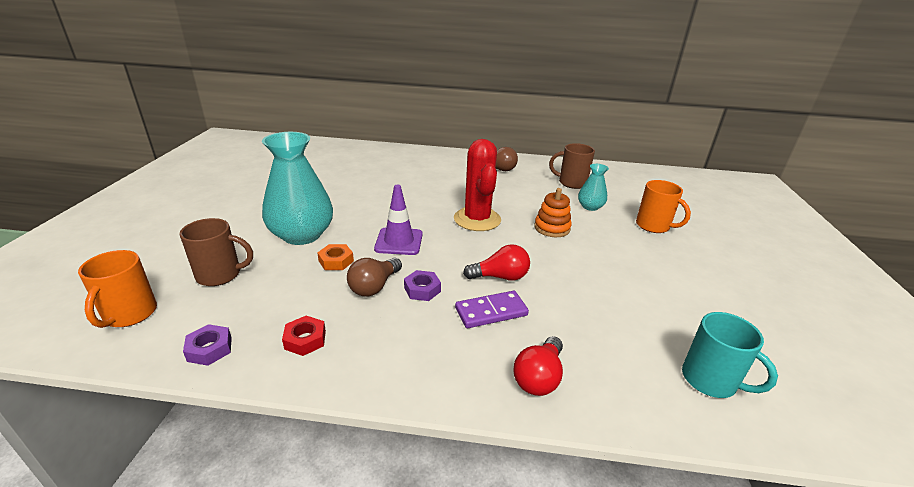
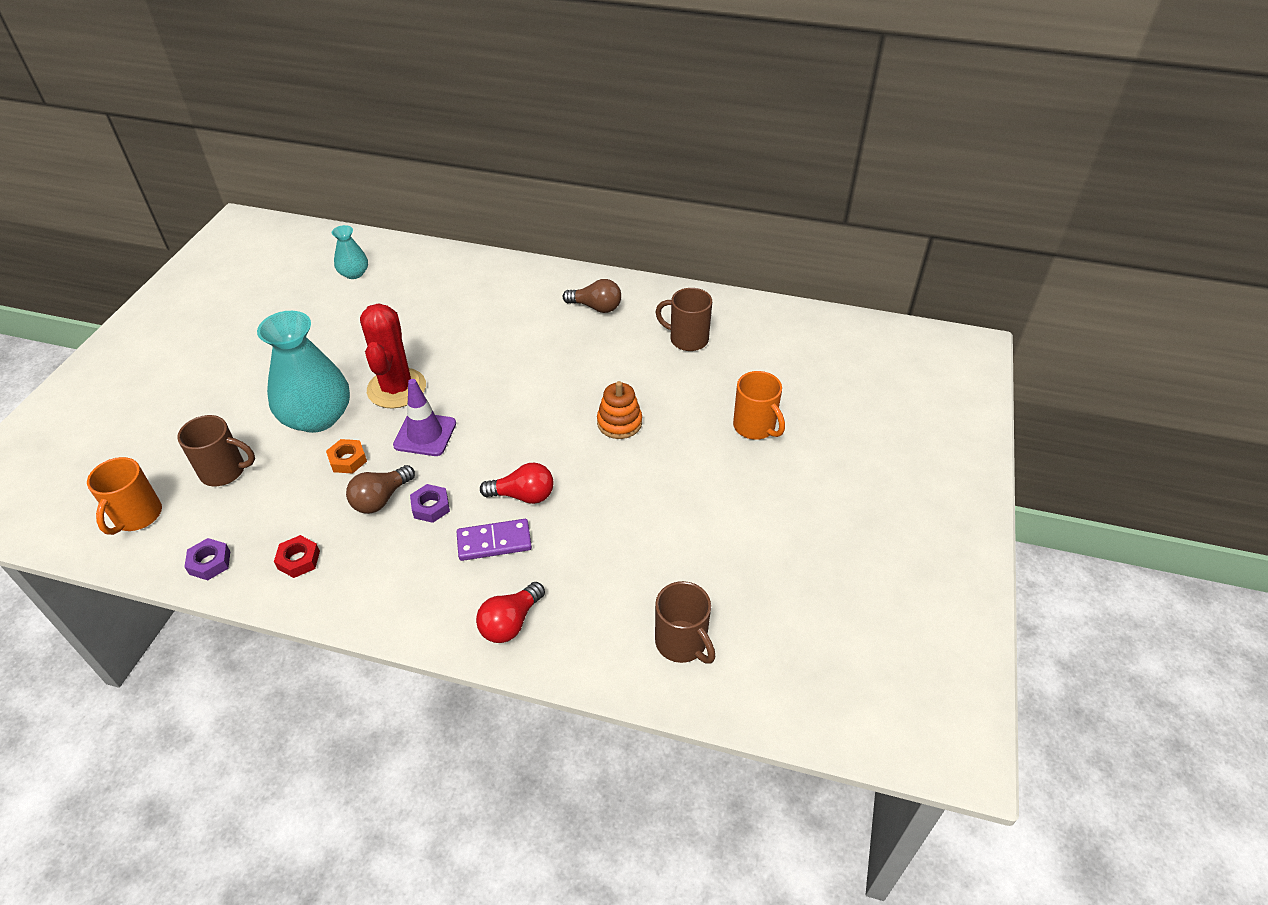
camera: 10 degrees right, 15 degrees up
red cactus [454,139,501,231] -> red cactus moved to [360,303,426,409]
turquoise vase [578,164,609,211] -> turquoise vase moved to [332,225,368,279]
turquoise mug [682,312,778,398] -> brown mug [655,581,715,663]

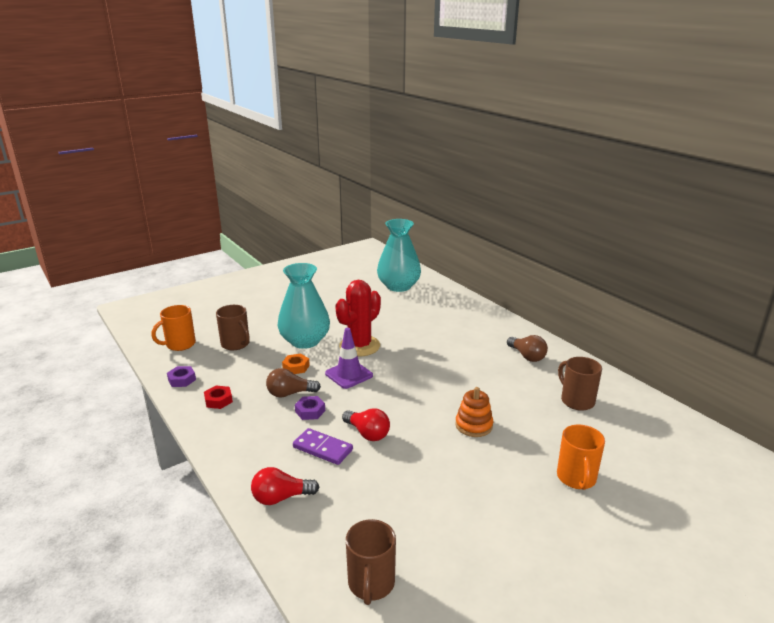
camera: 40 degrees right, 20 degrees down
turquoise vase [332,225,368,279] -> turquoise vase [377,219,421,292], size x1.99

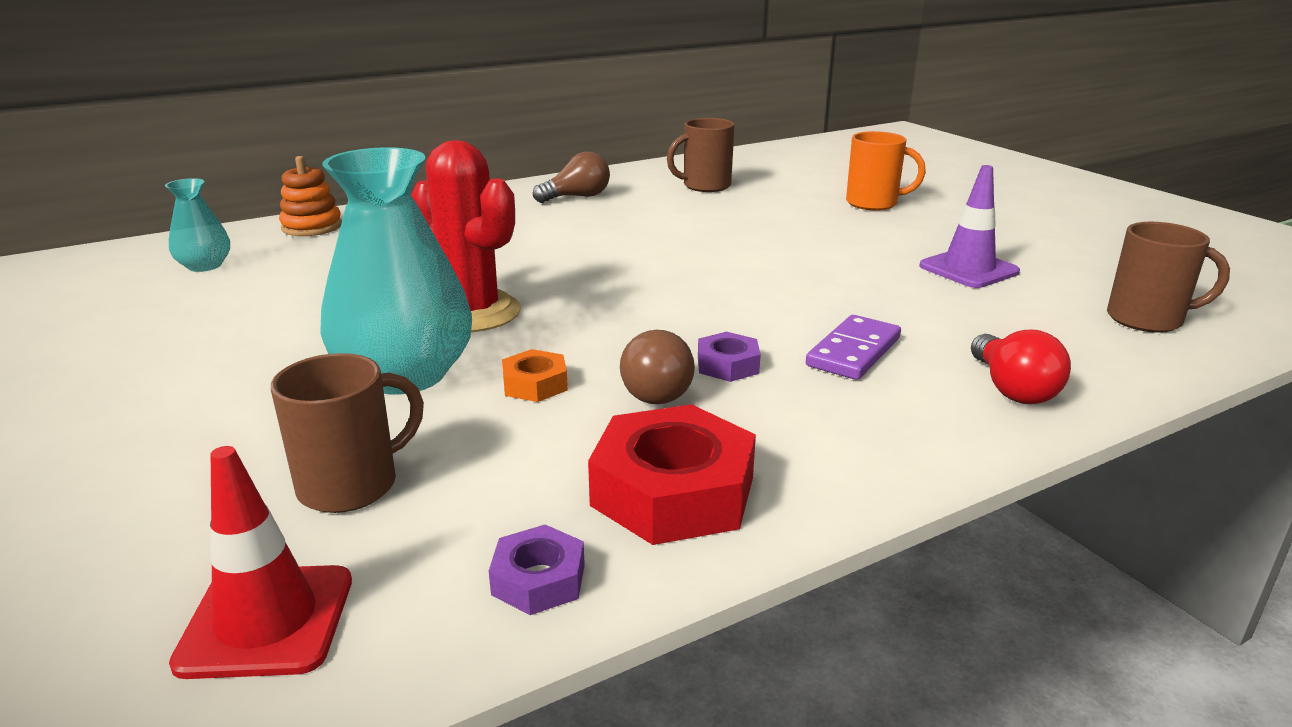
camera: 85 degrees left, 0 degrees up
orange mug [151,305,196,351] -> red traffic cone [169,446,352,679]
red nut [204,385,233,409] -> red nut [588,404,756,545], size x1.97
purple traffic cone [325,328,373,389] -> purple traffic cone moved to [919,165,1020,288]
red light bulb [342,408,390,441] -> none
turquoise vase [377,219,421,292] -> turquoise vase [165,178,230,272], size x0.50
orange stacking toy [455,387,493,437] -> orange stacking toy moved to [279,156,342,236]

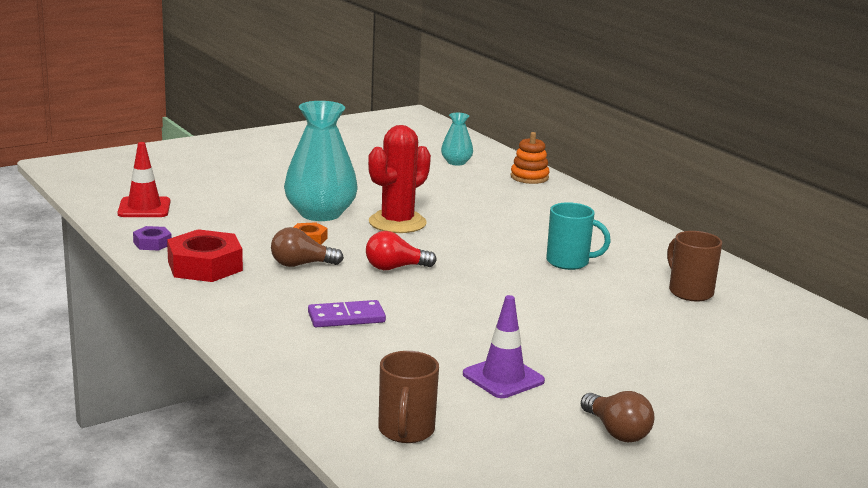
camera: 85 degrees right, 5 degrees down
brown mug [271,353,424,513] -> none
brown light bulb [533,151,610,203] -> brown light bulb moved to [581,391,655,442]
purple nut [698,332,761,382] -> none
purple domino [806,315,901,380] -> purple domino turned 45 degrees counterclockwise [308,300,386,327]
orange mug [846,131,926,211] -> none
red light bulb [971,330,1071,404] -> red light bulb moved to [366,231,437,270]
none -> turquoise mug [546,202,611,270]

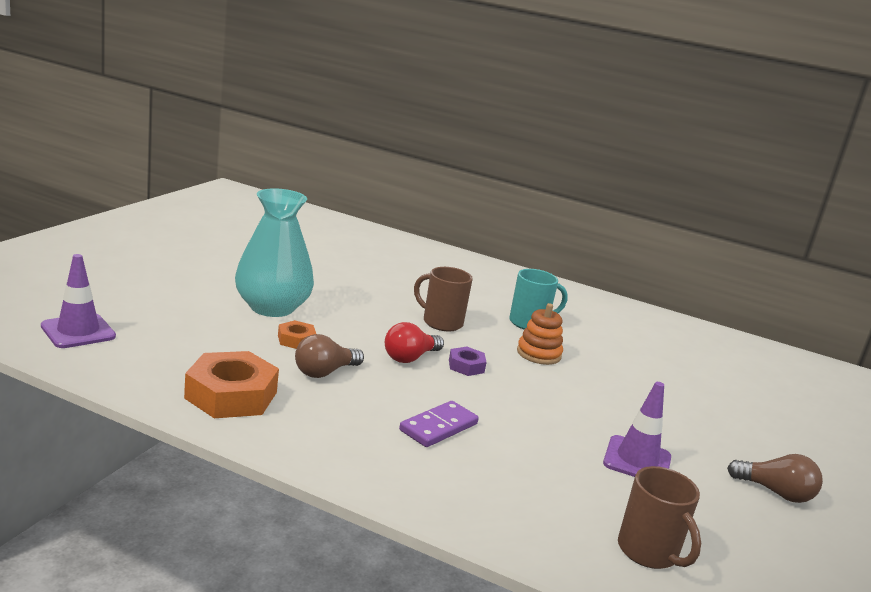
camera: 35 degrees left, 0 degrees up
red traffic cone [118,142,170,217] -> purple traffic cone [41,254,116,348]
purple nut [133,226,172,251] -> purple nut moved to [449,347,487,376]
red nut [167,229,243,282] -> orange nut [184,351,279,418]
red cactus [368,125,431,233] -> none
turquoise vase [441,113,473,166] -> none
orange stacking toy [511,132,550,184] -> orange stacking toy moved to [517,303,563,365]
brown mug [667,231,722,301] -> brown mug moved to [414,267,473,331]

